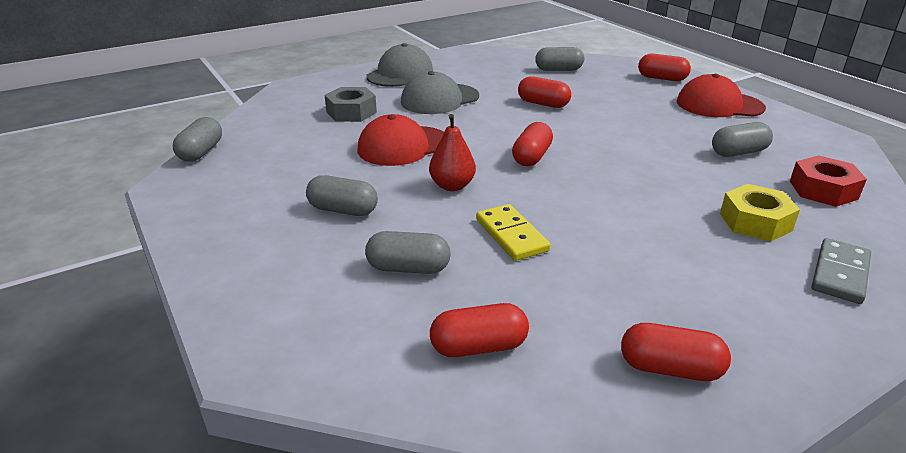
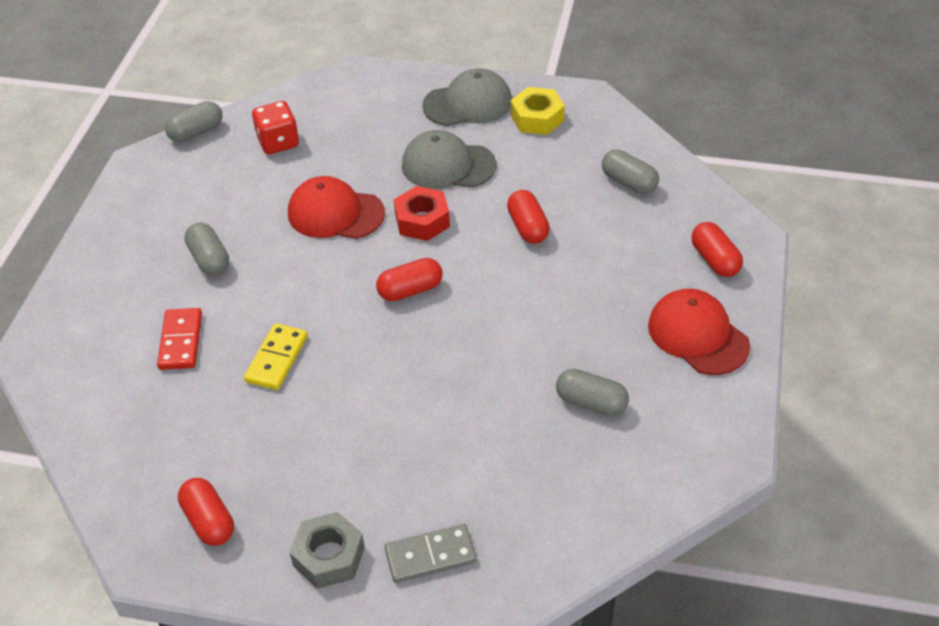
camera: 45 degrees right, 15 degrees up
grey nut [324,87,377,122] -> grey nut moved to [289,512,365,589]
grey capsule [365,231,451,274] -> red domino [157,308,202,370]
red pear [429,114,476,191] -> none
red capsule [430,303,529,357] -> none
yellow nut [720,184,800,242] -> yellow nut moved to [511,87,565,135]
red nut [790,155,867,207] -> red nut moved to [394,186,450,241]
none -> red dice [252,101,299,154]

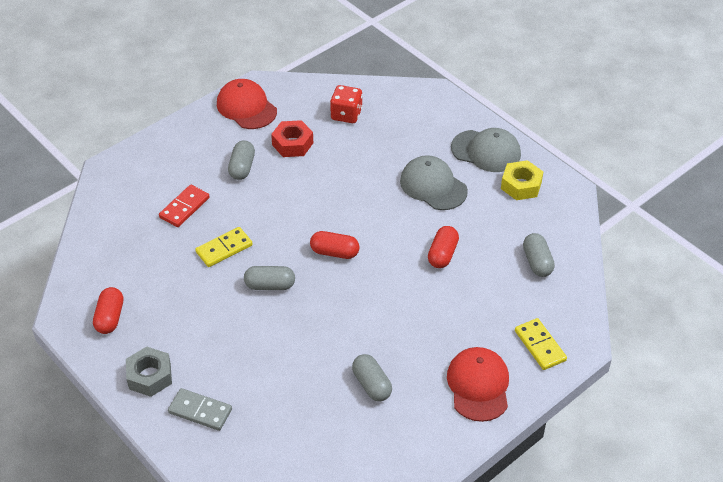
camera: 35 degrees right, 0 degrees up
grey capsule [165,101,222,142] -> grey capsule moved to [244,266,295,290]
red cap [288,176,385,239] -> red cap moved to [217,79,277,129]
red nut [394,186,450,241] -> red nut moved to [271,120,313,157]
red capsule [691,222,743,277] -> yellow domino [515,318,567,370]

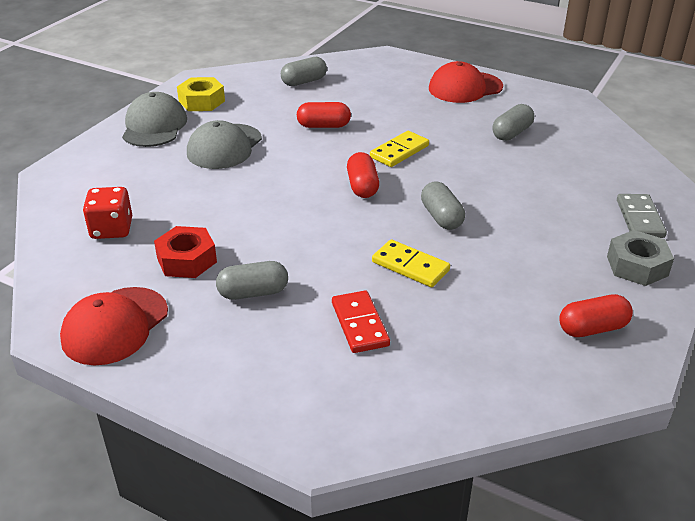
camera: 110 degrees left, 10 degrees down
red domino [159,185,210,227] -> red domino turned 60 degrees clockwise [332,290,390,353]
yellow domino [515,318,567,370] -> yellow domino moved to [370,131,429,167]

